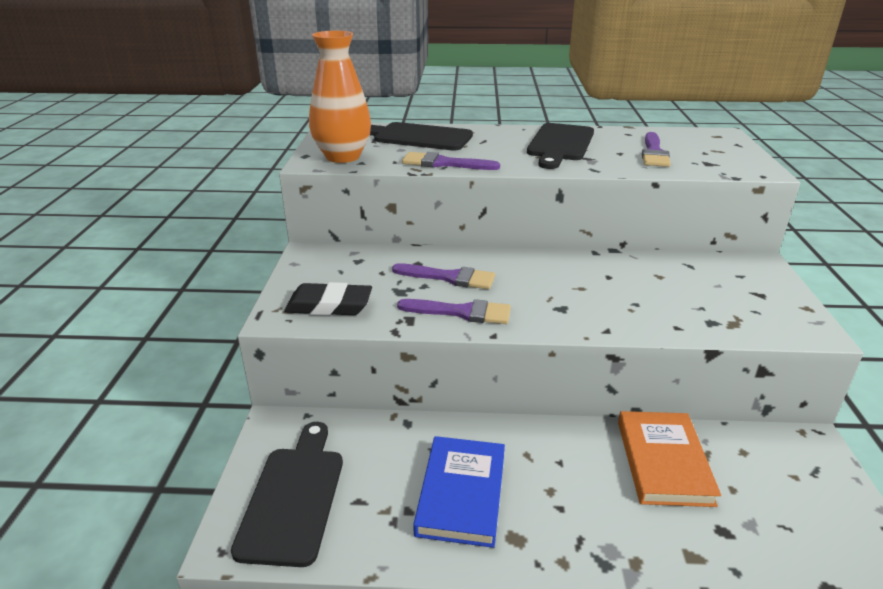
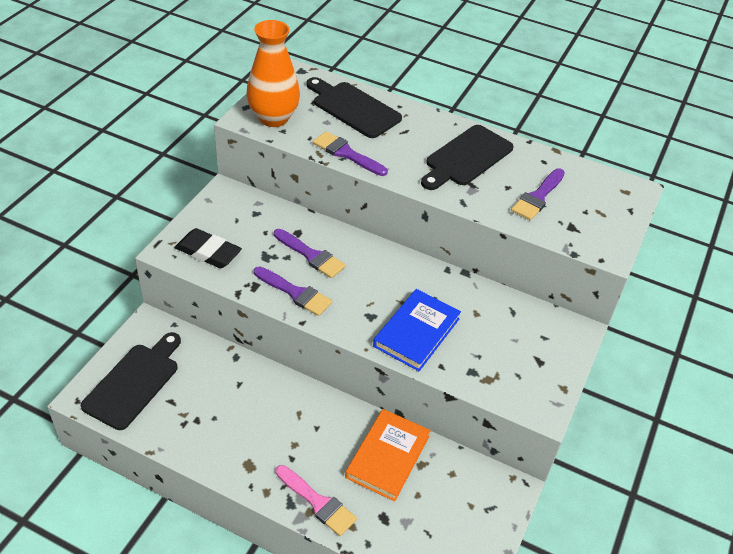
camera: 20 degrees right, 15 degrees up
blue book [413,436,505,548] -> blue book moved to [373,289,461,371]
none -> pink brush [276,465,357,536]

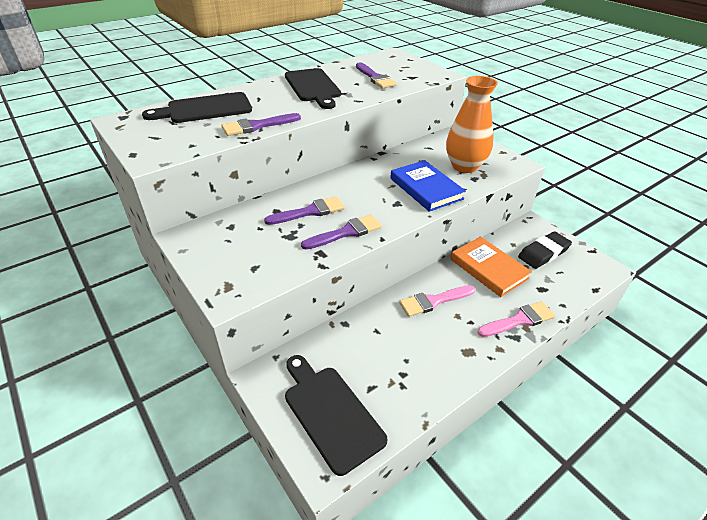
camera: 60 degrees left, 5 degrees down
black eraser [175,228,242,268] -> black eraser moved to [518,231,572,269]
orange vase [246,20,300,127] -> orange vase moved to [446,76,498,173]
none -> pink brush [399,285,475,317]

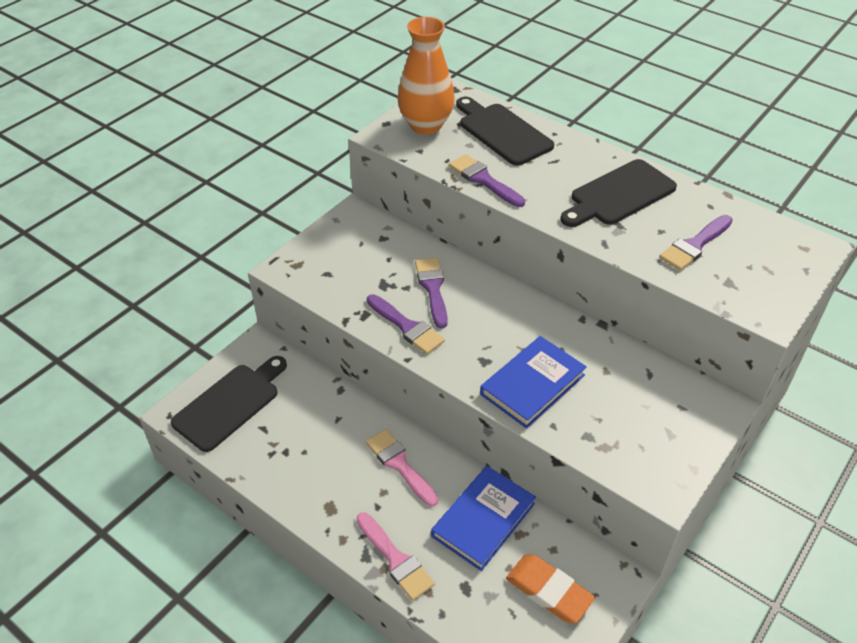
camera: 75 degrees right, 5 degrees up
purple brush [264,196,345,225] -> purple brush turned 150 degrees counterclockwise [415,258,448,328]
orange vase [446,76,498,173] -> orange vase moved to [397,17,455,135]
orange book [450,237,532,297] -> blue book [431,466,536,571]
black eraser [518,231,572,269] -> orange eraser [506,554,595,623]

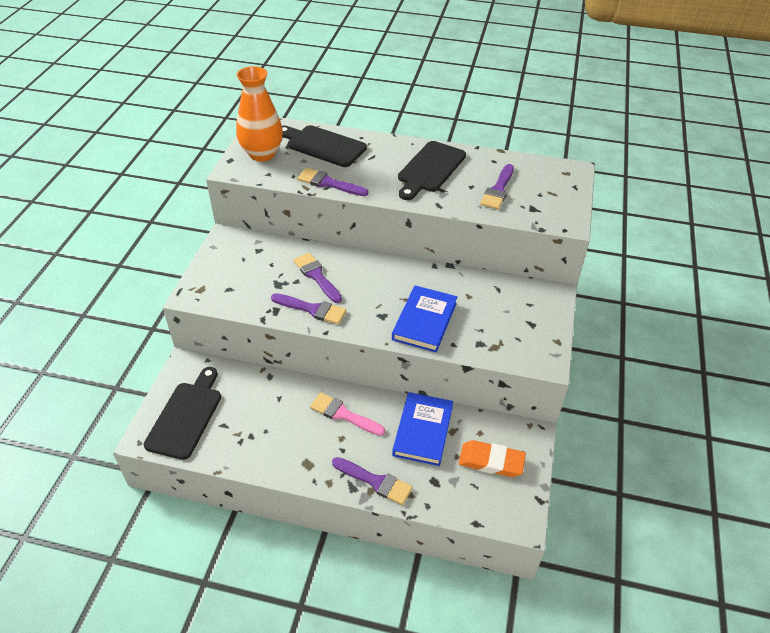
camera: 25 degrees left, 0 degrees up
pink brush [356,512,435,601] -> purple brush [332,457,413,505]

